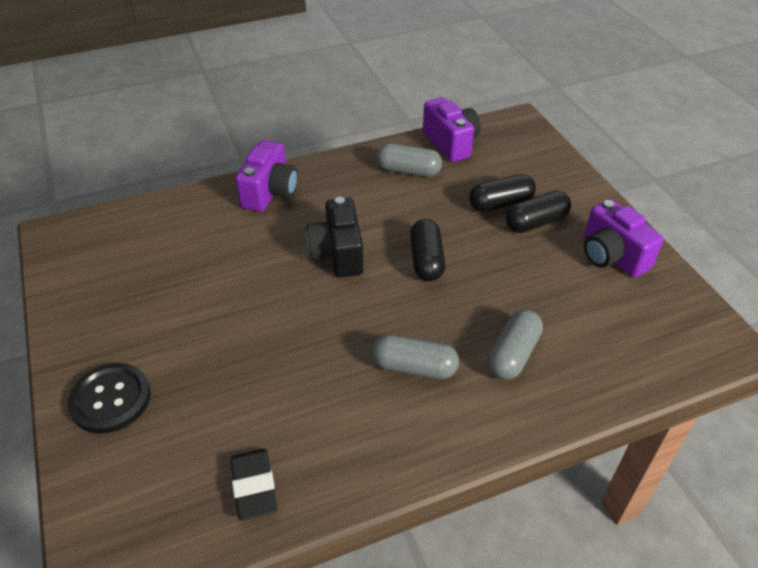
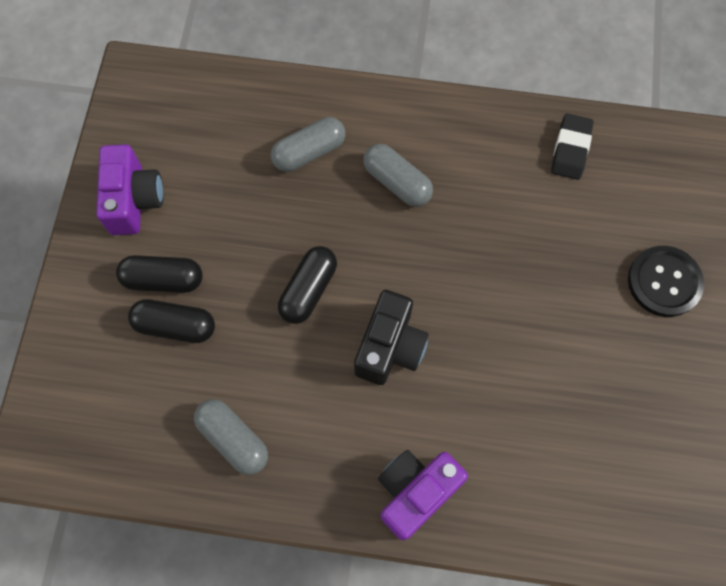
camera: 150 degrees left, 25 degrees up
purple camera [423,97,481,162] -> none

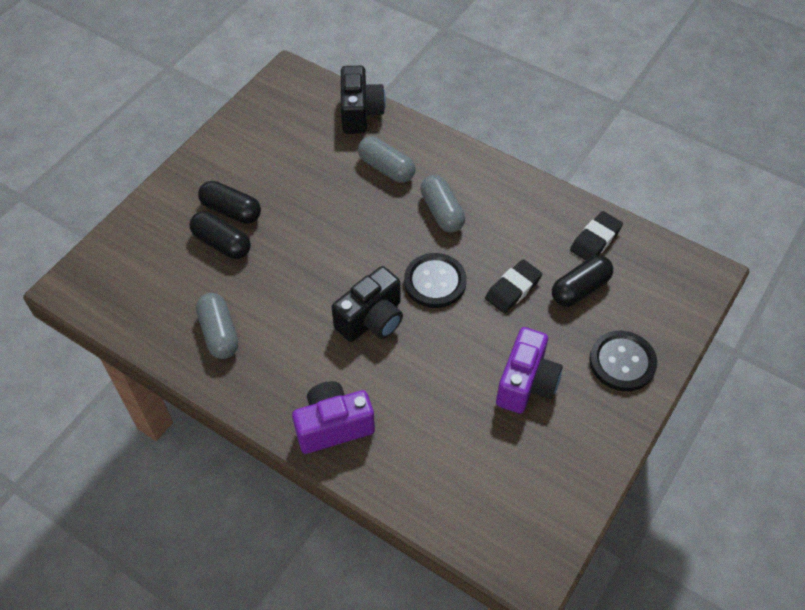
camera: 25 degrees right, 15 degrees down
purple camera [96,144,164,235] -> purple camera moved to [496,327,563,413]
grey capsule [271,117,345,172] -> grey capsule turned 45 degrees clockwise [358,136,415,183]
black capsule [278,246,337,324] -> black capsule moved to [552,255,613,307]
none -> black camera [341,66,386,134]
none -> black button [404,253,467,308]
none -> black eraser [485,259,542,313]

